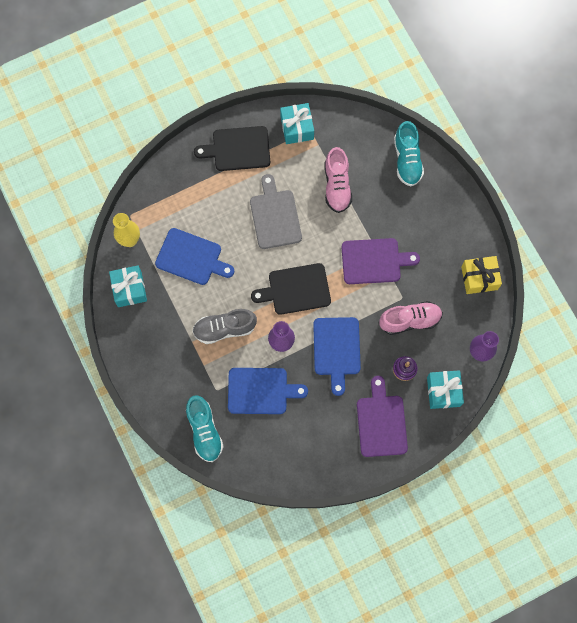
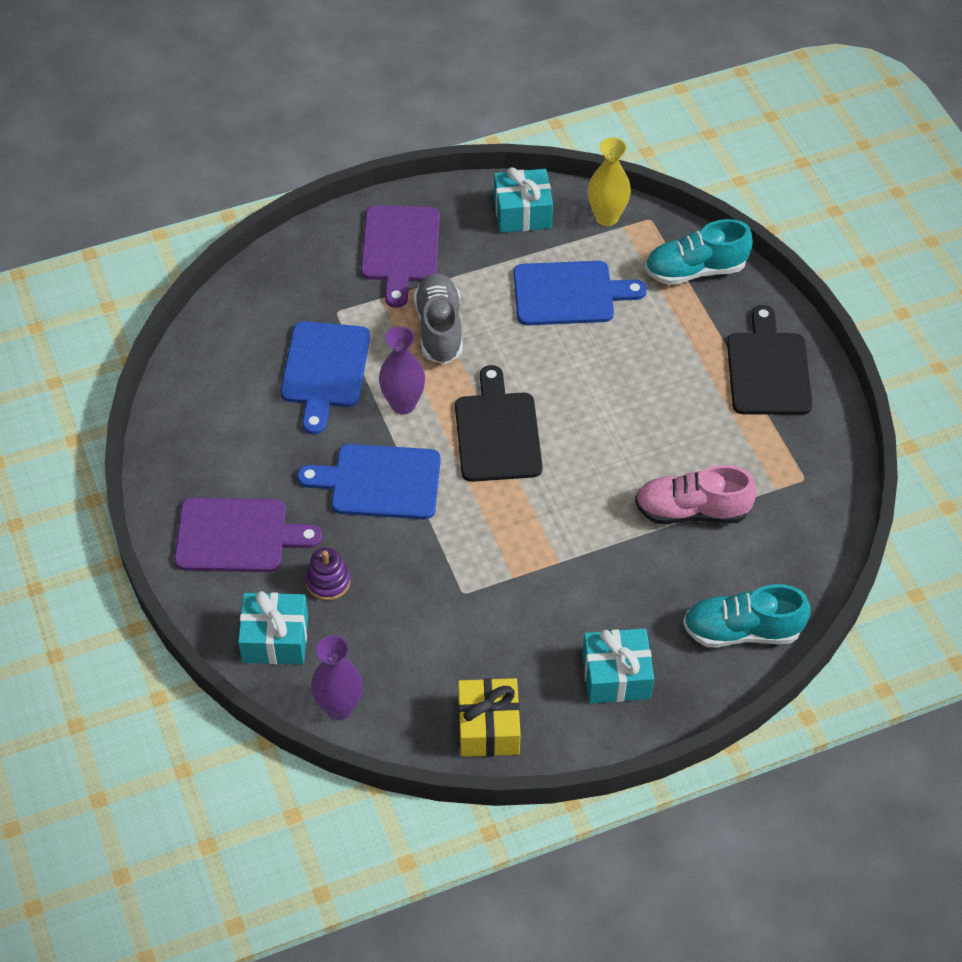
camera: 95 degrees right, 20 degrees down
blue cutting board [155,228,234,285] -> blue cutting board turned 120 degrees counterclockwise [513,261,647,325]
turquoise shoe [186,395,224,462] -> turquoise shoe moved to [645,219,753,285]
grey cutting board [250,174,302,249] -> none
turquoise gift [280,103,314,144] -> turquoise gift moved to [582,628,654,704]
purple cutting board [341,238,420,284] -> purple cutting board moved to [361,205,440,308]
pink shoe [379,301,443,335] -> none

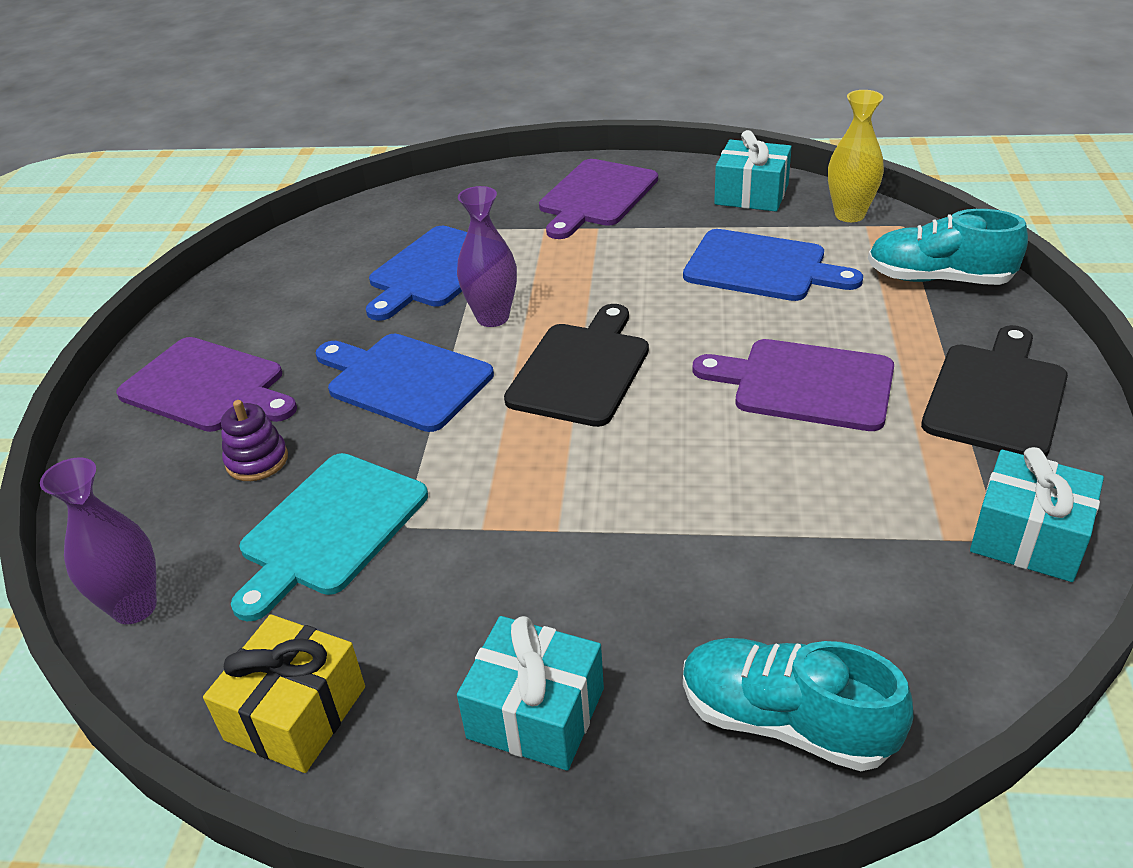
camera: 30 degrees right, 15 degrees down
turquoise gift [238,591,308,664] -> turquoise gift moved to [970,447,1104,582]
grey shoe [414,273,463,364] -> none
pink shoe [635,465,757,524] -> none
none -> turquoise cutting board [231,453,428,621]
none -> purple cutting board [692,339,894,431]

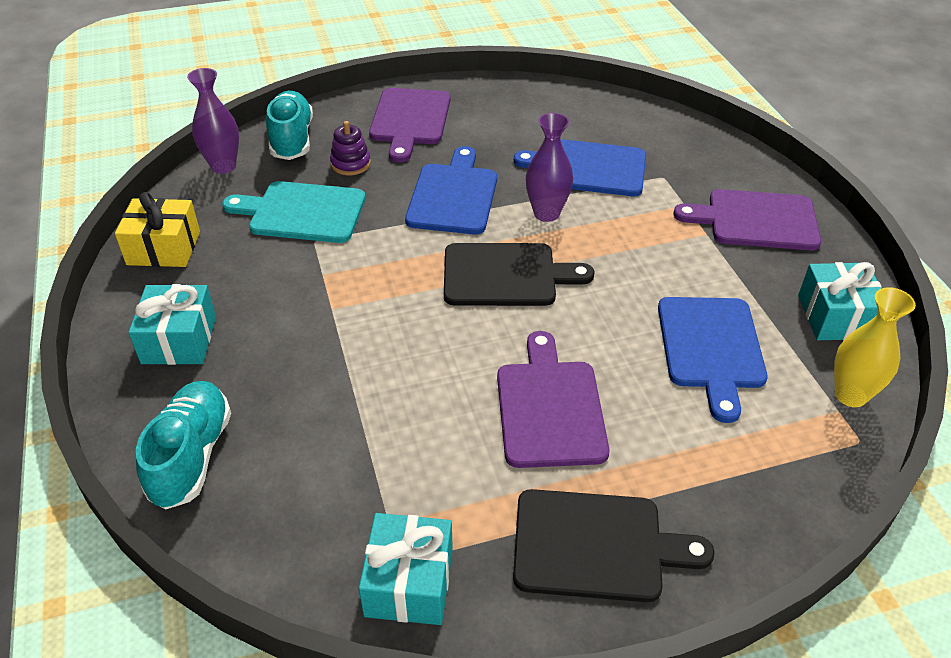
camera: 65 degrees right, 5 degrees up
turquoise shoe [868,209,1028,285] -> turquoise shoe moved to [266,91,313,160]

